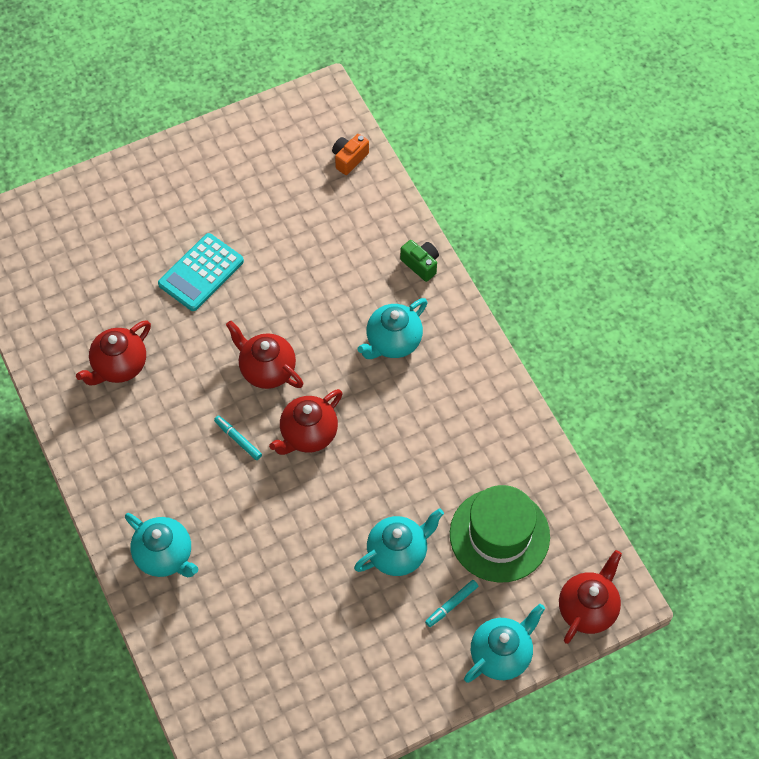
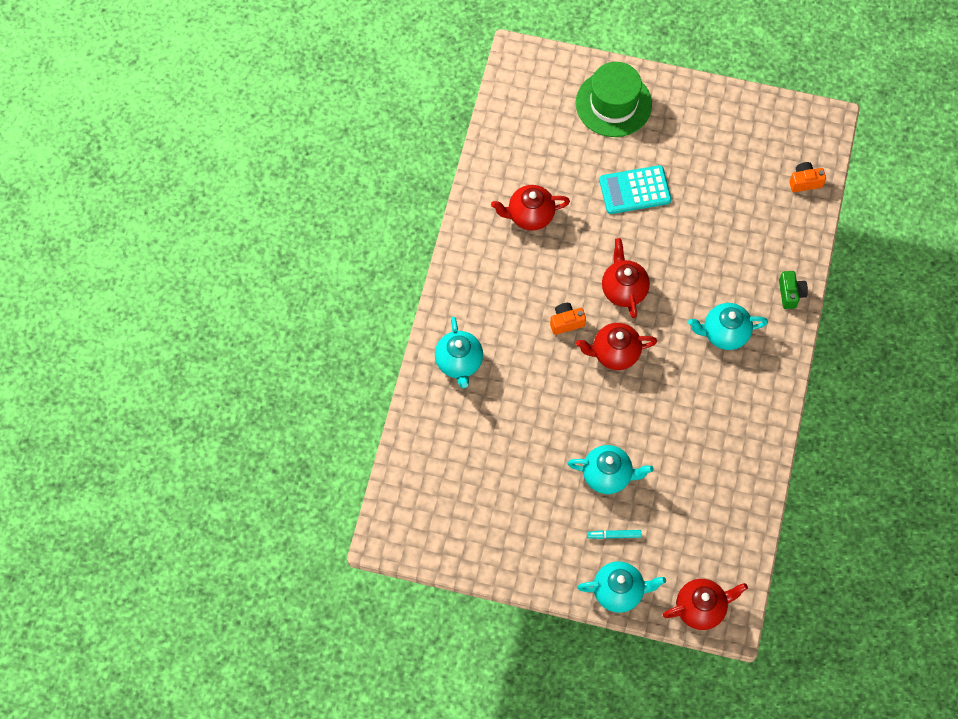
camera: 40 degrees right, 5 degrees up
turquoise marker [214,416,262,460] -> orange camera [550,303,586,335]
green hat [450,485,550,582] -> green hat moved to [576,62,652,137]

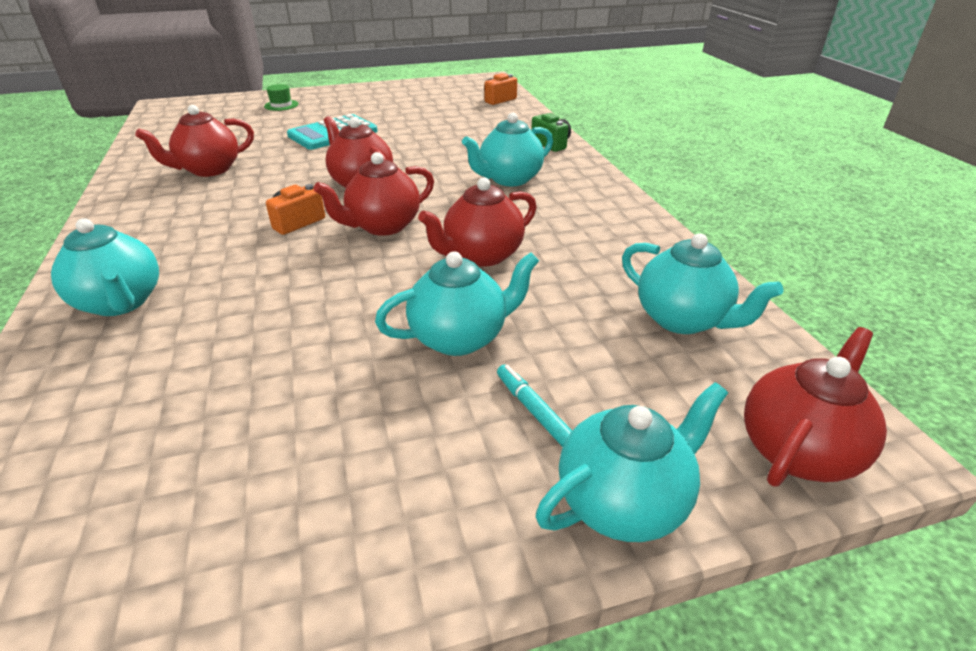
camera: 30 degrees left, 30 degrees down
green hat [576,62,652,137] -> green hat [264,84,299,111], size x0.41
turquoise marker [587,530,641,539] -> turquoise marker turned 90 degrees clockwise [497,364,572,447]
none -> red teapot [418,177,537,266]
none -> turquoise teapot [622,233,784,334]

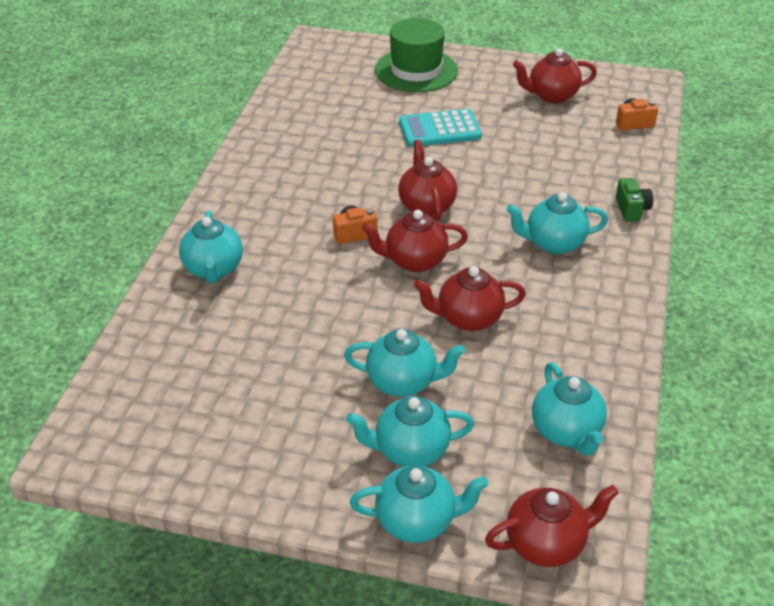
camera: 30 degrees right, 5 degrees up
red teapot [135,105,254,177] -> red teapot moved to [513,48,597,103]
green hat [264,84,299,111] -> green hat [375,18,458,92], size x2.45
turquoise marker [497,364,572,447] -> turquoise teapot [346,396,474,467]

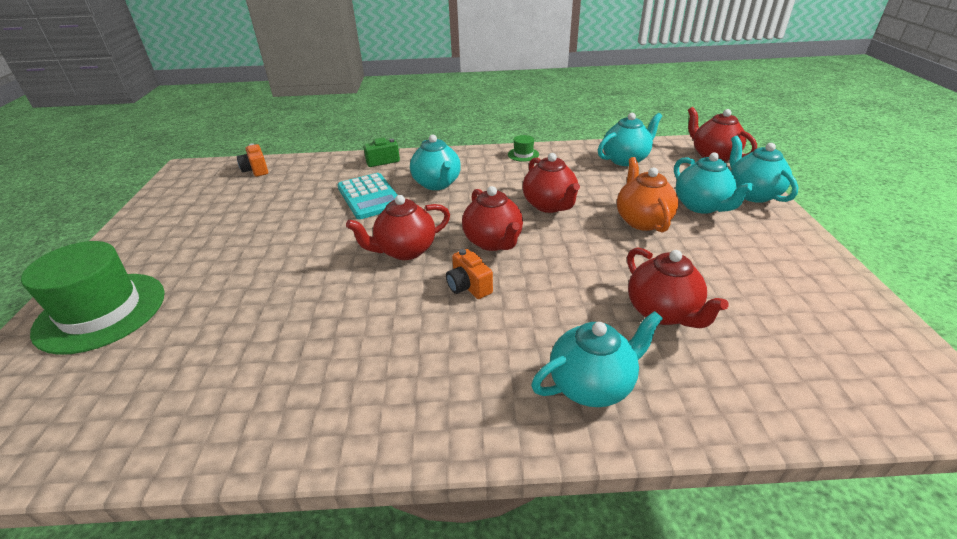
camera: 105 degrees left, 5 degrees down
turquoise teapot [344,329,465,397] -> orange teapot [617,157,679,232]
turquoise calculator [399,109,482,147] -> turquoise calculator moved to [337,173,397,219]
red teapot [513,48,597,103] -> red teapot moved to [627,247,729,328]
none -> green hat [508,135,539,162]

